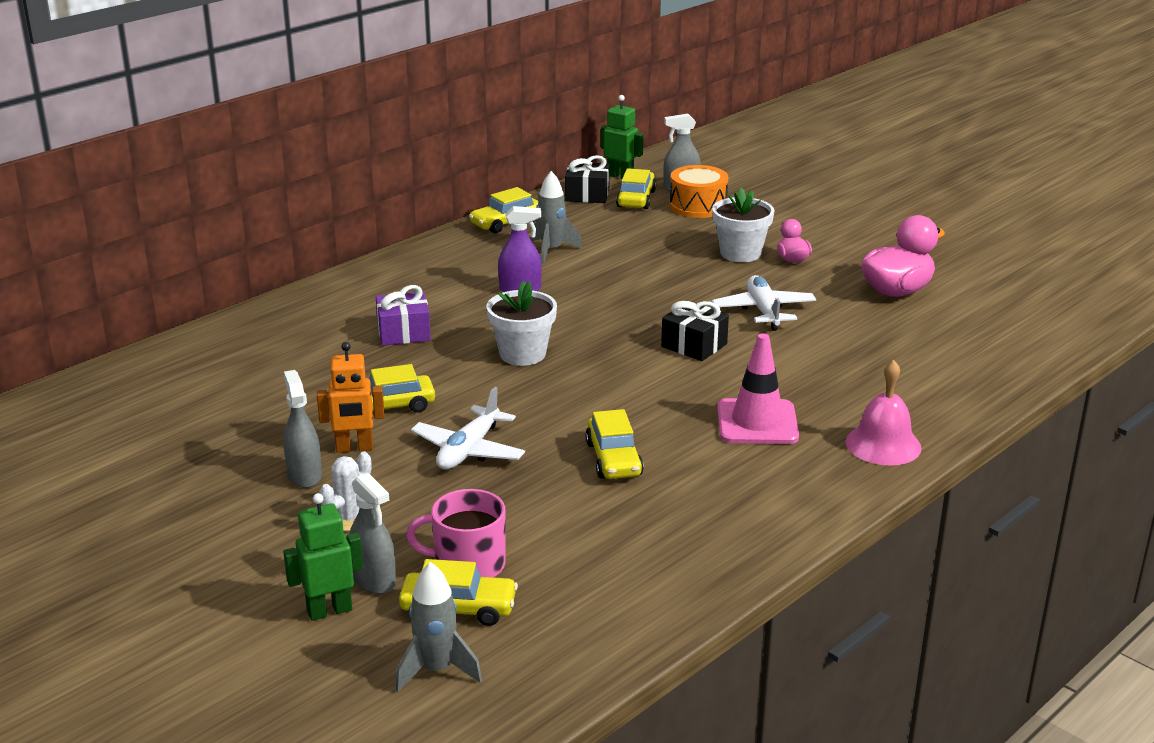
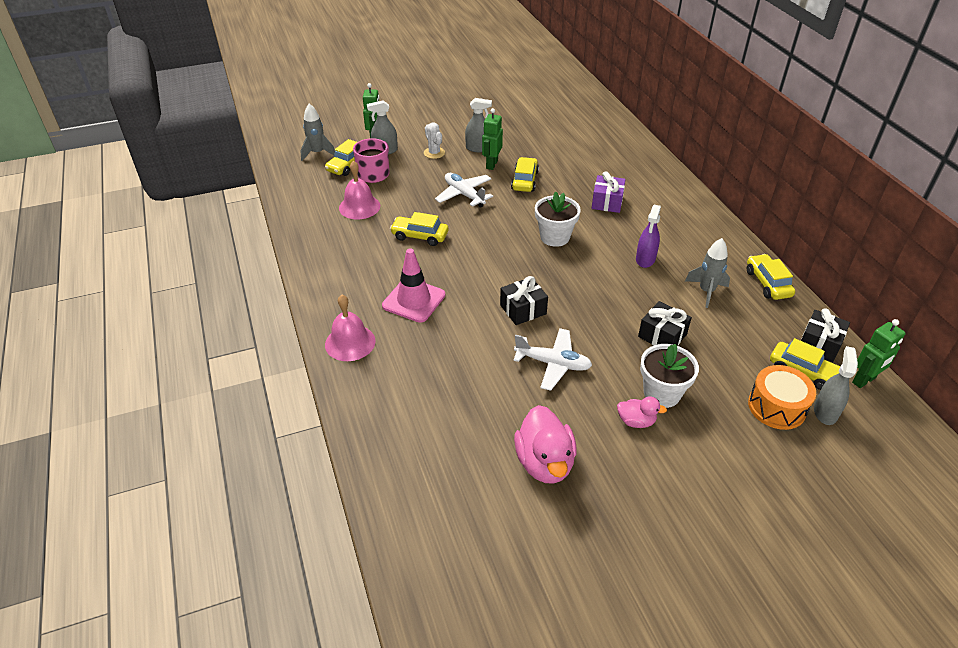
camera: 115 degrees right, 15 degrees up
orange robot [317,342,385,453] -> green robot [482,108,503,170]
none -> pink bell [339,161,380,219]
none -> black gift [638,301,692,346]

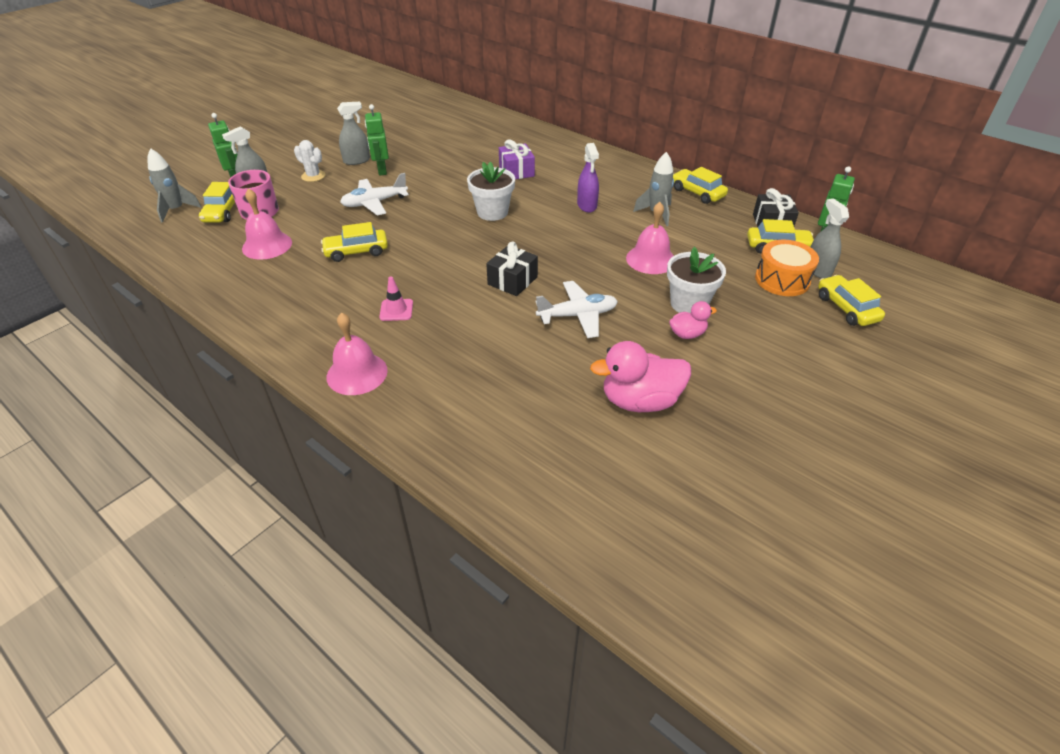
camera: 30 degrees left, 0 degrees up
pink traffic cone [382,249,445,323] -> pink traffic cone [379,276,413,321], size x0.55
white plane [435,173,493,208] -> white plane turned 45 degrees counterclockwise [340,173,409,215]
yellow car [511,157,539,192] -> yellow car moved to [818,275,885,326]
pink duck [514,405,577,484] -> pink duck turned 120 degrees clockwise [590,341,691,412]
black gift [638,301,692,346] -> pink bell [626,202,674,274]

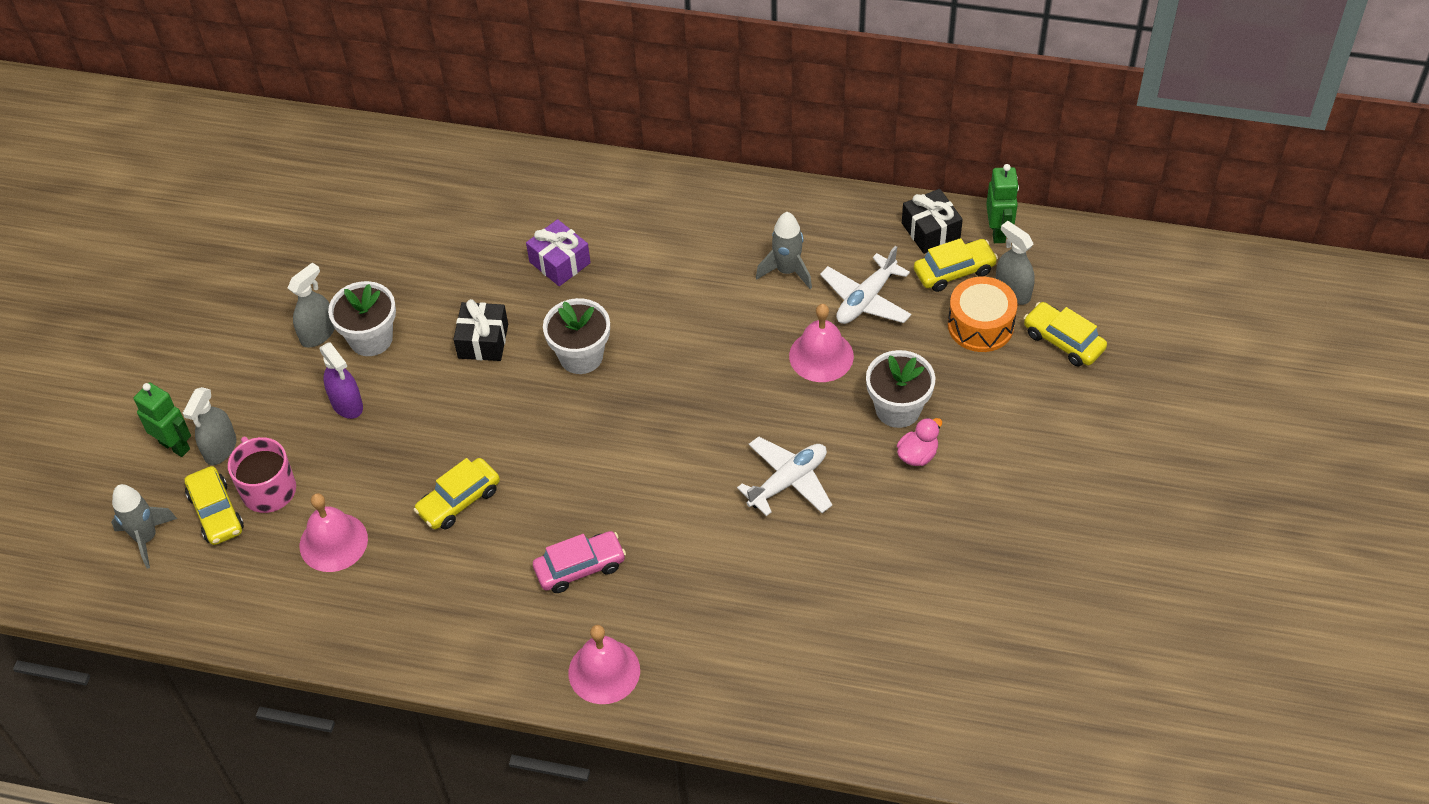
camera: 25 degrees left, 10 degrees up
white cactus [294,140,326,182] -> none
white plane [340,173,409,215] -> white plane moved to [820,246,911,324]
green robot [365,104,389,175] -> white flower pot [328,281,396,356]
pink traffic cone [379,276,413,321] -> pink car [533,531,626,593]
black gift [486,242,538,296] -> black gift moved to [453,299,508,361]
purple spray bottle [577,143,599,213] -> purple spray bottle moved to [320,342,363,419]
pink duck [590,341,691,412] -> none
yellow car [673,167,728,204] -> none

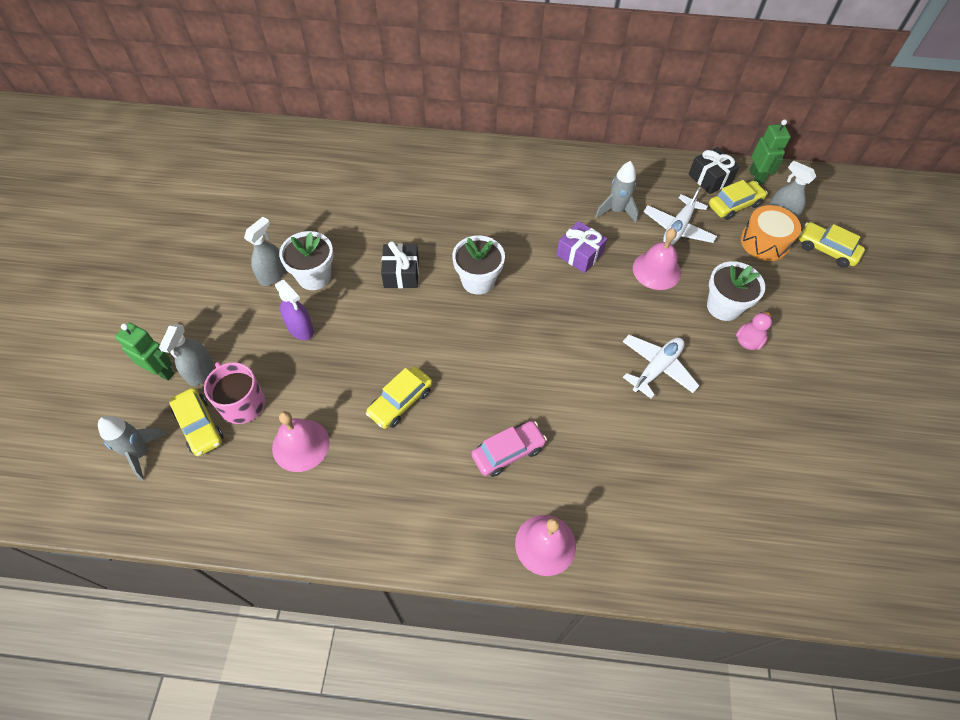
camera: 10 degrees left, 5 degrees up
purple gift [526,219,591,286] -> purple gift moved to [557,221,607,273]

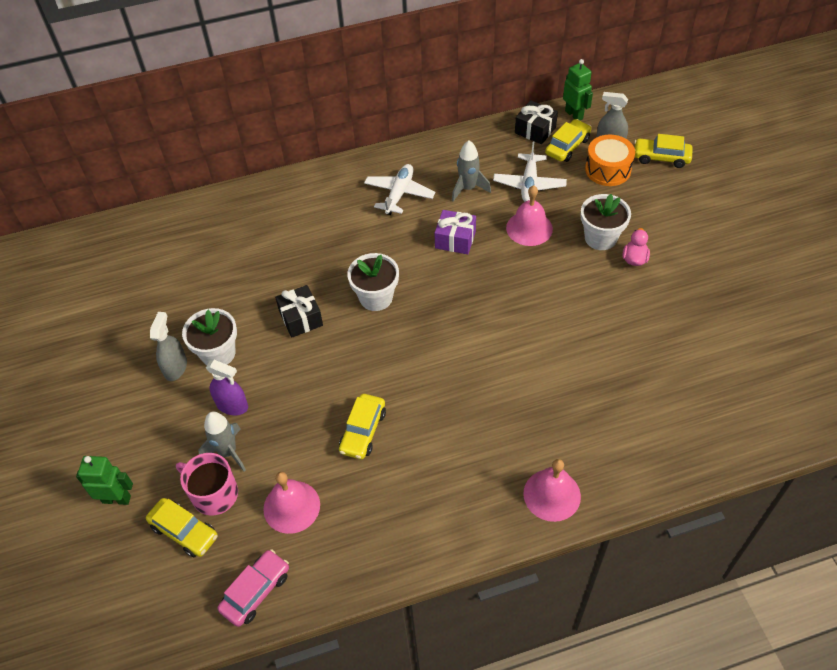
camera: 20 degrees left, 5 degrees down
grey rocket [98,416,166,481] -> grey rocket moved to [198,412,246,472]
grey spray bottle [159,324,213,386] -> none
pink car [471,421,547,477] -> pink car moved to [217,549,289,627]
white plane [622,335,699,399] -> white plane moved to [364,164,435,215]

